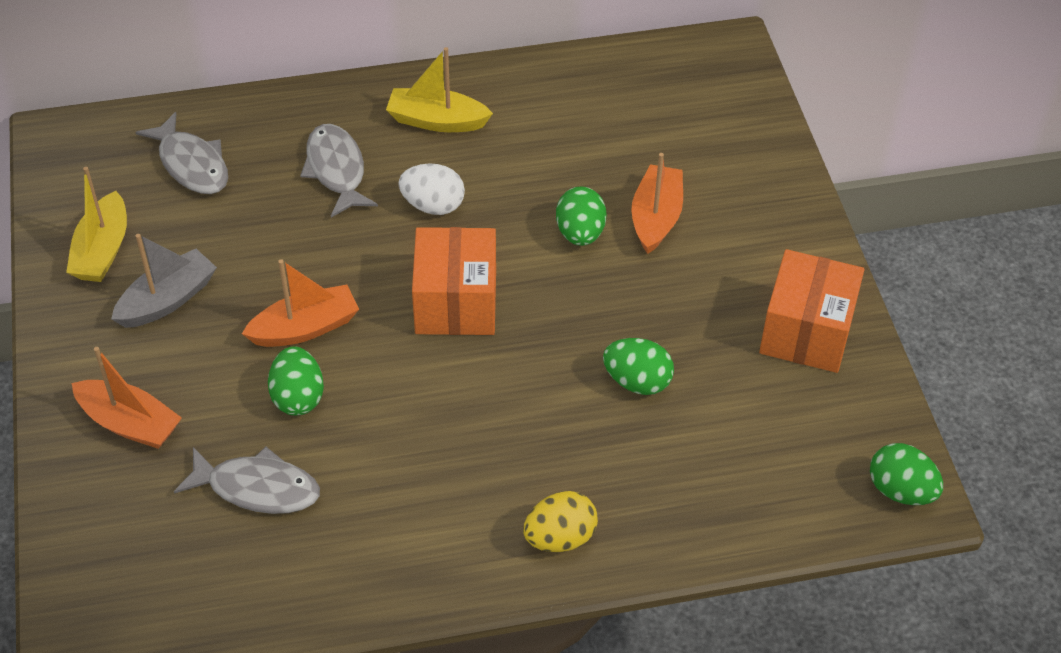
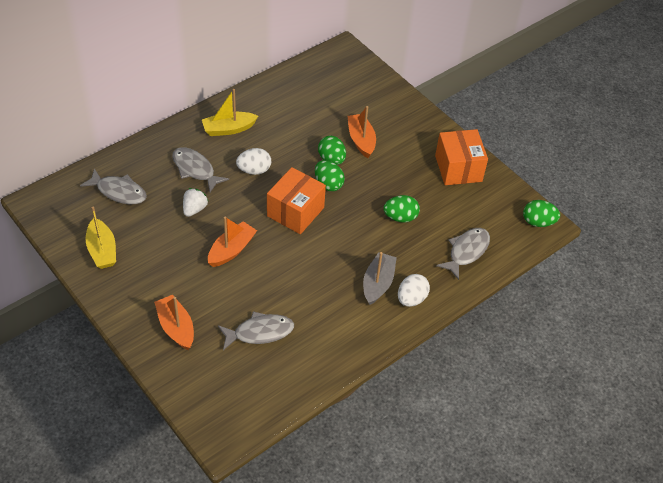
camera: 30 degrees left, 0 degrees up
orange boat [72,347,182,449] -> orange boat turned 120 degrees counterclockwise [154,295,194,350]
grey boat [111,234,217,328] -> grey boat moved to [363,252,397,305]
green egg [268,346,324,416] -> green egg moved to [315,160,345,191]
orange box [412,227,496,335] -> orange box turned 60 degrees clockwise [267,167,326,234]
yellow egg [523,491,598,552] -> white egg [398,274,430,307]
none -> white strawberry [183,188,209,217]
none -> grey fish [436,228,490,280]

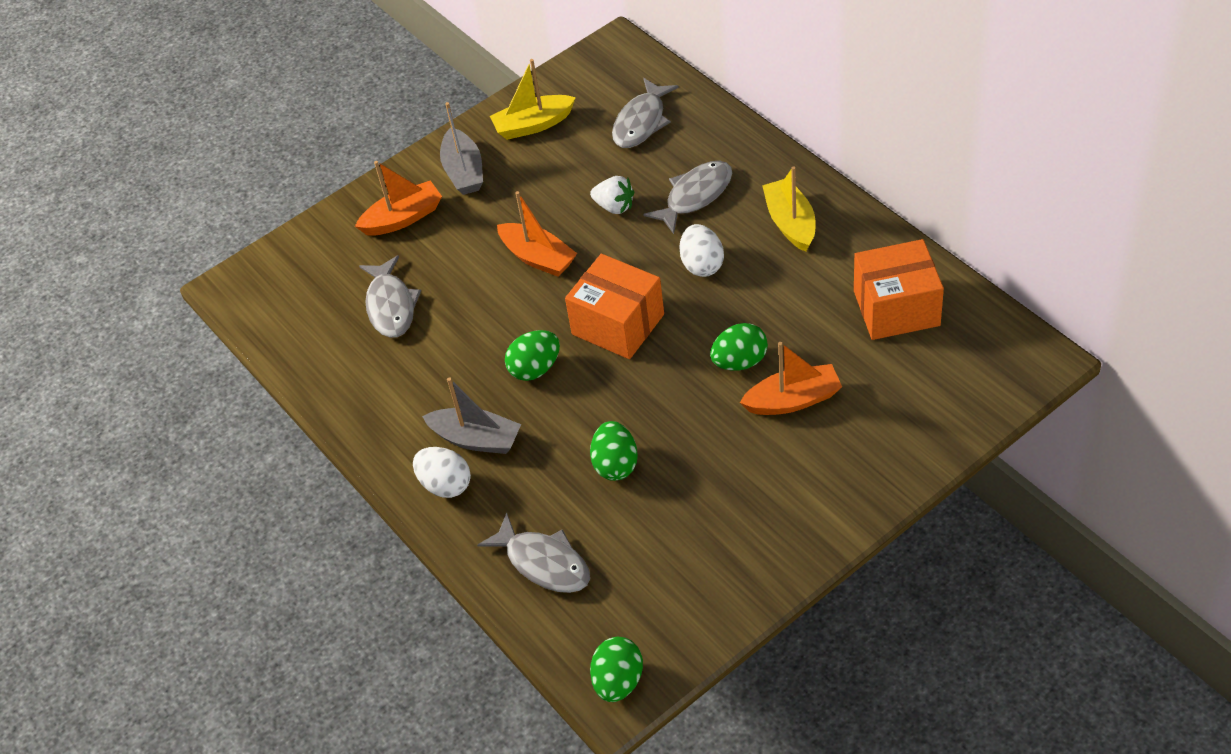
camera: 100 degrees right, 0 degrees up
green egg [315,160,345,191] -> green egg moved to [505,330,560,381]
orange box [435,129,488,185] -> orange box moved to [854,239,944,340]
none -> grey boat [440,102,483,195]

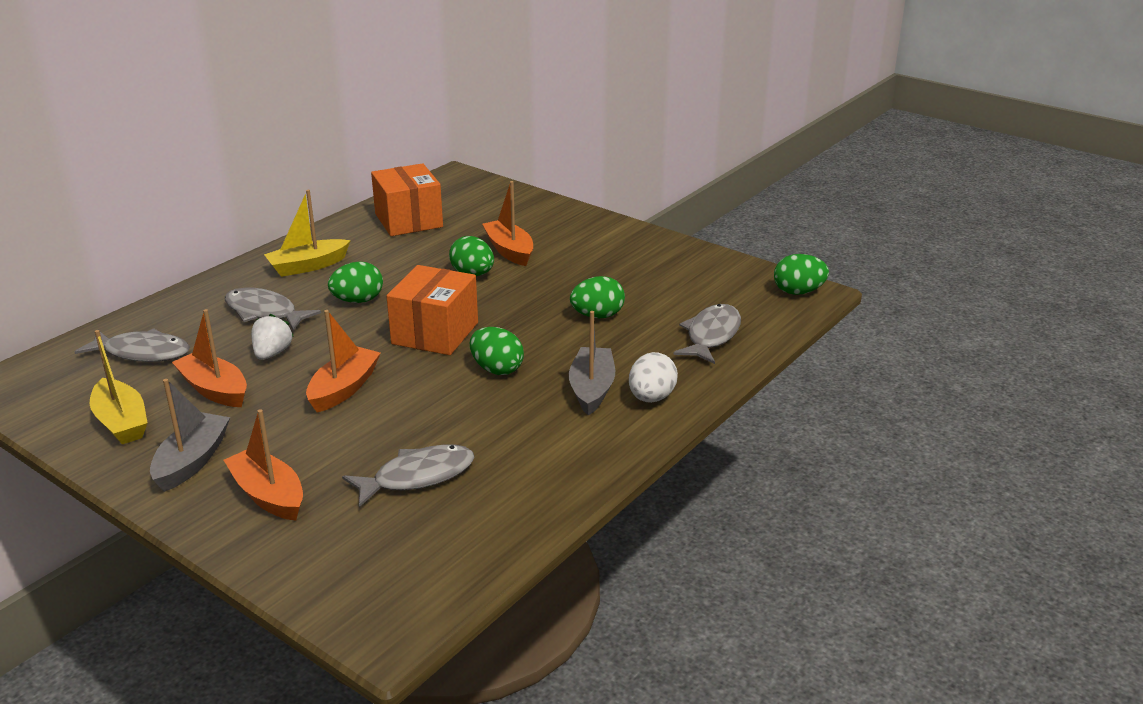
camera: 110 degrees left, 20 degrees down
grey boat [440,102,483,195] -> grey boat turned 45 degrees counterclockwise [150,379,230,492]
white egg [679,224,724,277] -> green egg [328,262,383,303]
none -> orange boat [172,309,247,407]

